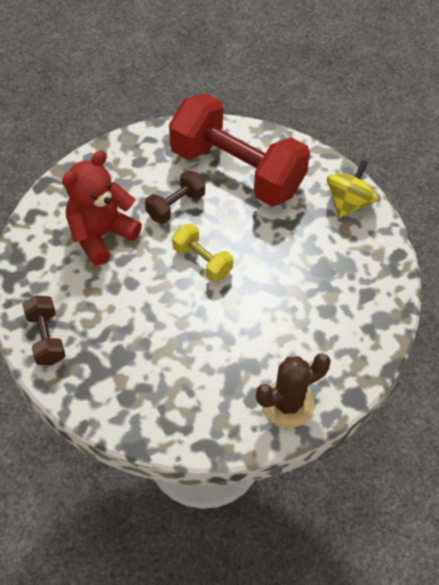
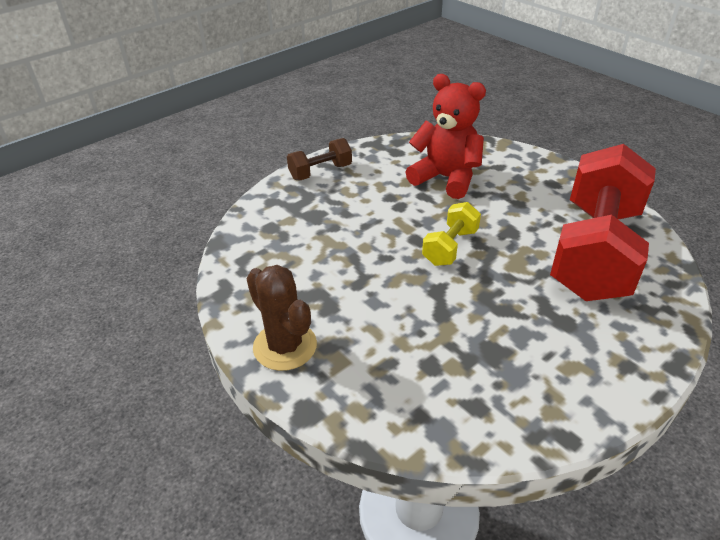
camera: 80 degrees right, 15 degrees down
brown dumbbell [145,170,205,224] -> none
yellow spinning top [327,160,378,218] -> none

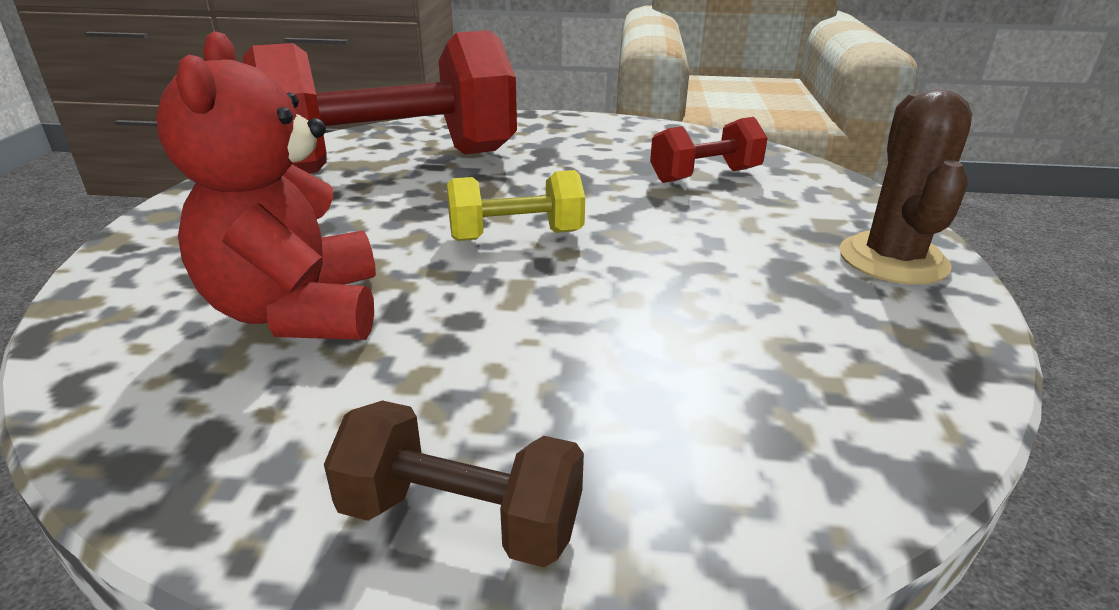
camera: 135 degrees left, 10 degrees down
none -> red dumbbell [650,117,768,183]

